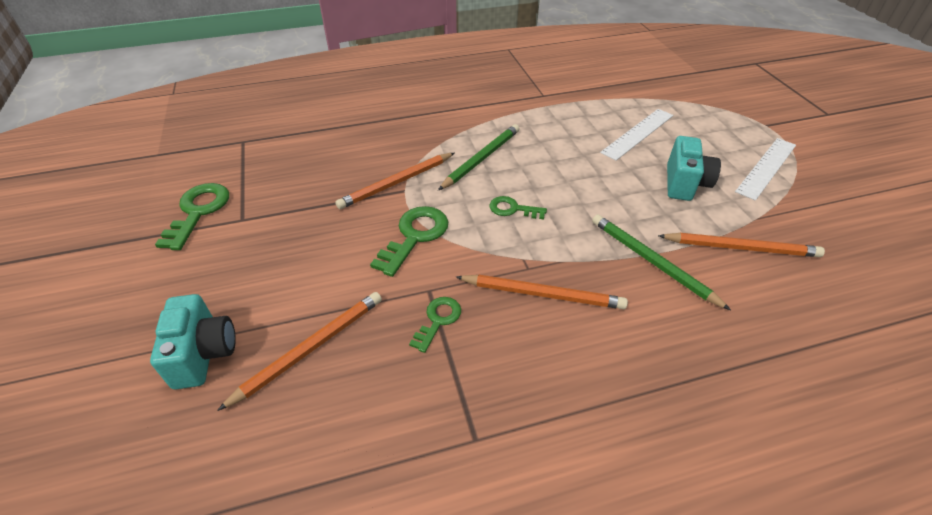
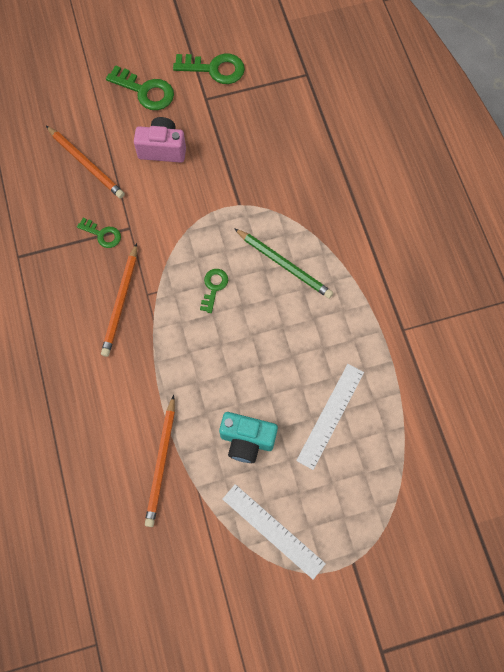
camera: 90 degrees right, 25 degrees up
turquoise camera [150,294,236,390] -> none
orange pencil [335,153,454,209] -> none
green key [370,206,448,277] -> green key moved to [106,65,174,110]
green pencil [592,214,731,310] -> none
white ruler [600,109,673,161] -> white ruler turned 75 degrees clockwise [296,364,364,470]
none -> pink camera [134,117,186,163]

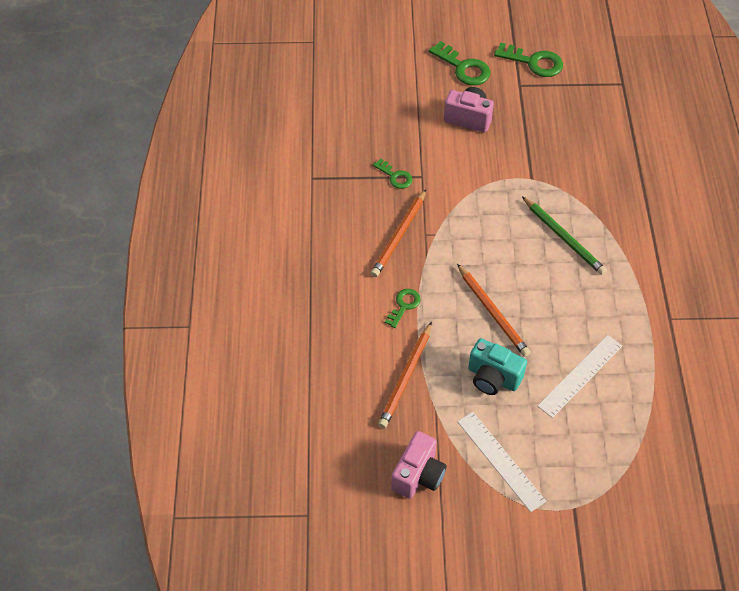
camera: 15 degrees right, 15 degrees down
orange pencil [46,126,125,199] -> orange pencil moved to [457,264,531,357]
green key [200,269,228,313] -> green key moved to [385,289,421,328]
none -> pink camera [391,431,447,499]

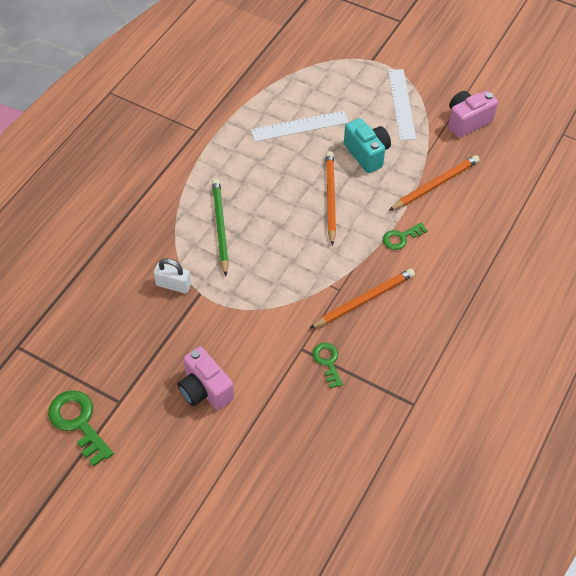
camera: 150 degrees left, 0 degrees up
green key [429,41,491,85] -> none
none -> white padlock [154,258,191,293]

